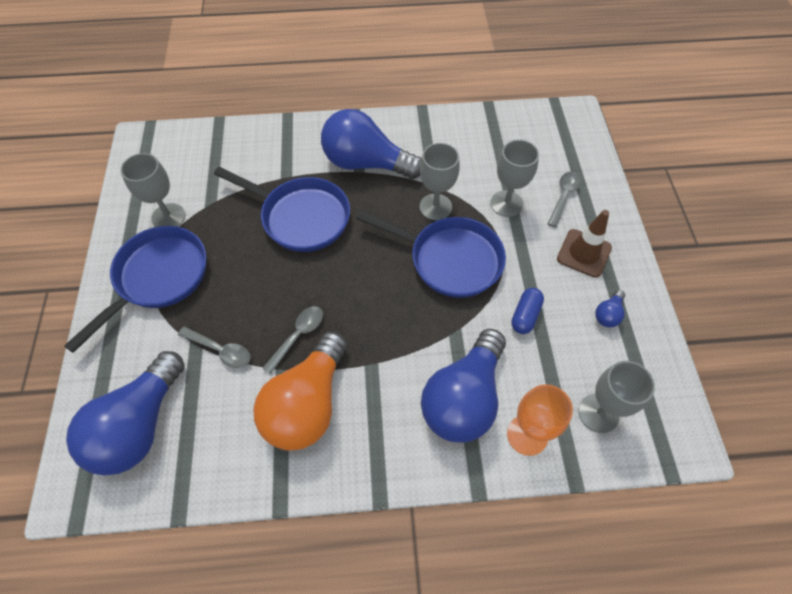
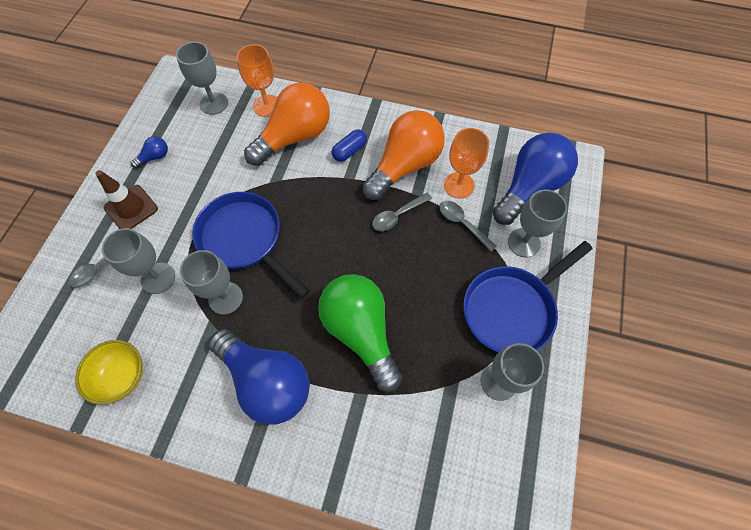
camera: 160 degrees left, 5 degrees up
blue pan [214,167,350,252] -> green light bulb [318,274,402,392]
blue light bulb [421,329,506,442] -> orange light bulb [244,82,330,166]
blue capsule [511,288,544,334] -> blue capsule moved to [332,129,367,162]
none -> yellow bowl [75,340,143,405]
none -> orange goblet [444,128,489,199]
none -> grey goblet [508,190,567,257]

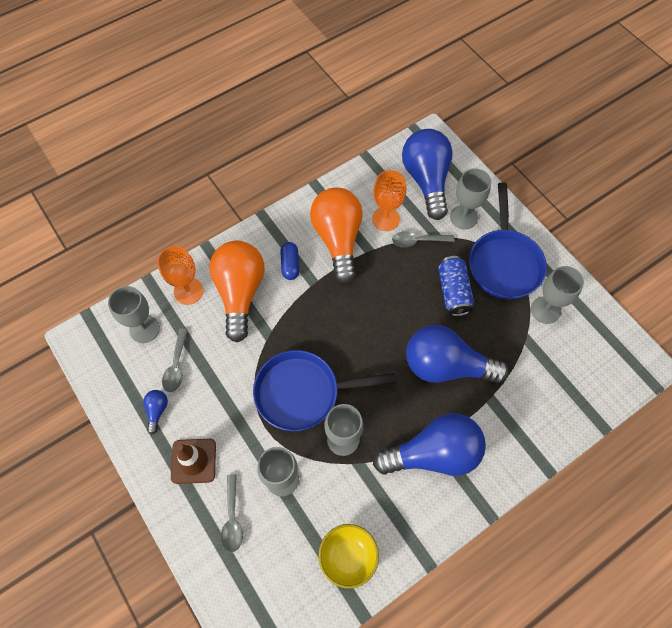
camera: 50 degrees left, 0 degrees up
green light bulb [318,274,402,392] -> blue light bulb [406,325,509,383]
grey spoon [372,192,432,231] -> grey spoon moved to [162,329,188,392]
none -> blue can [438,256,474,316]

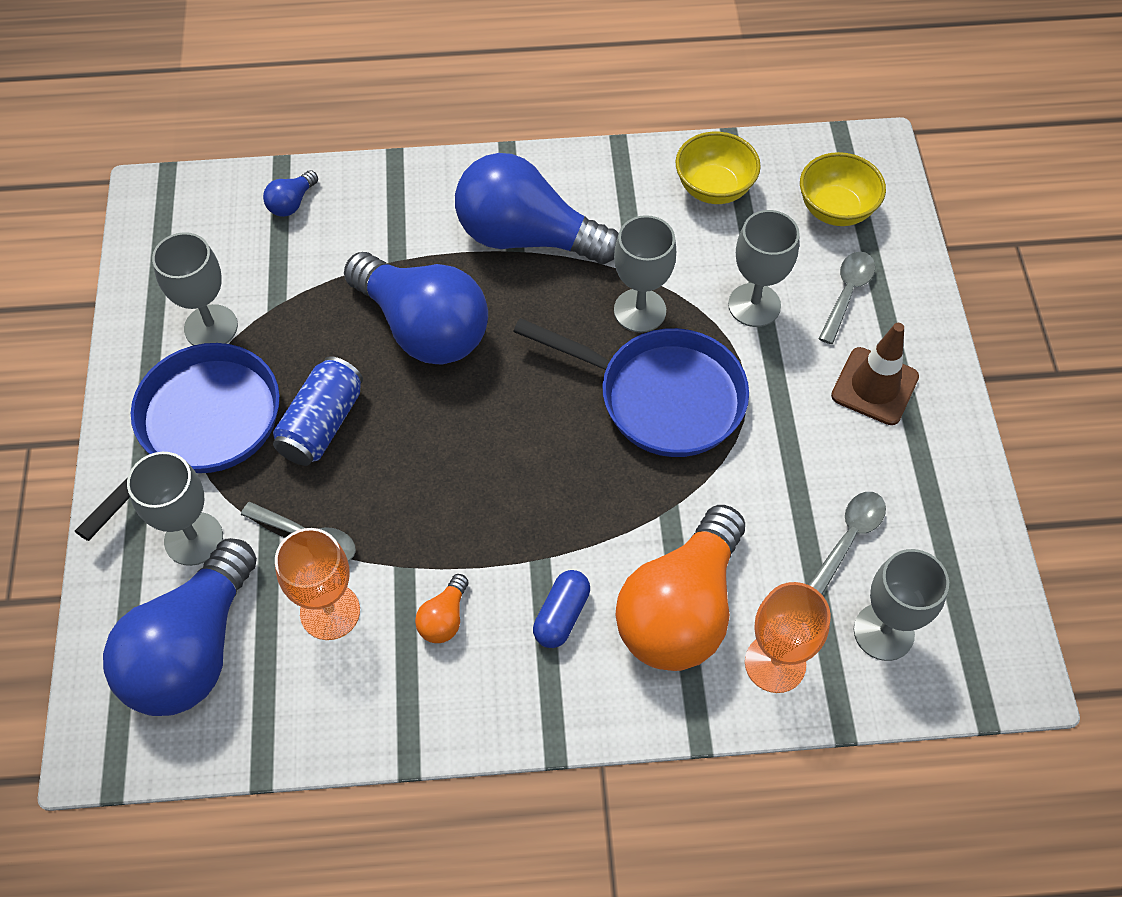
camera: 150 degrees left, 5 degrees down
blue light bulb [143,390,168,435] -> blue light bulb moved to [263,170,318,217]
orange light bulb [310,188,363,284] -> orange light bulb [415,574,468,643], size x0.41
none -> yellow bowl [800,152,886,226]

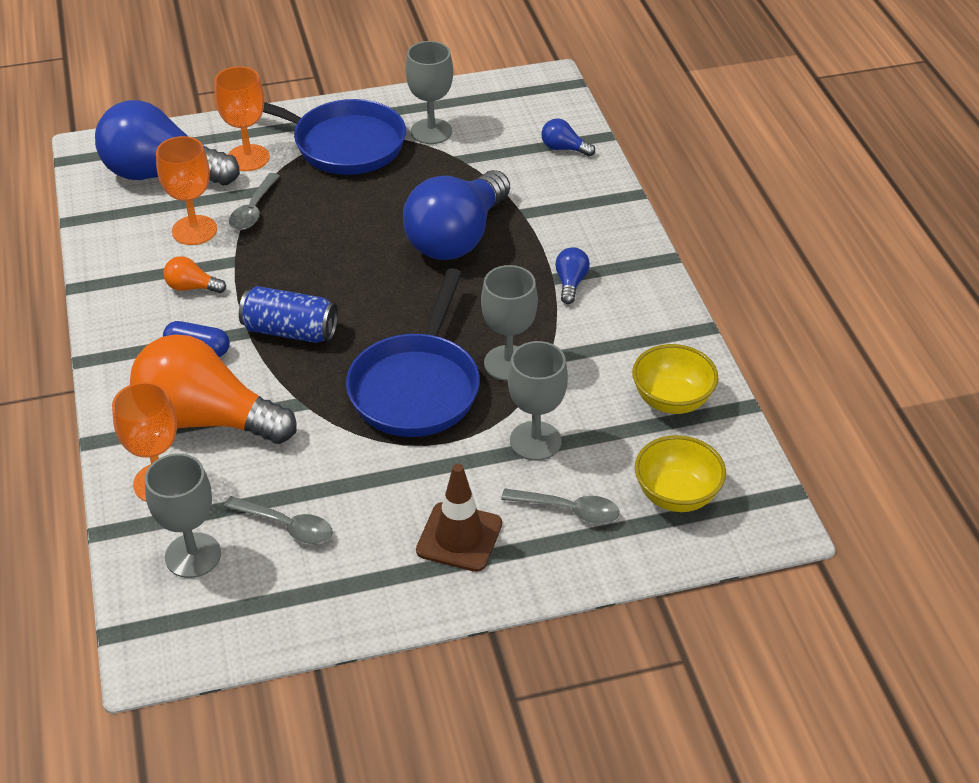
camera: 80 degrees right, 15 degrees down
grey goblet [127,452,223,566] -> orange goblet [214,66,270,171]
blue can [273,356,363,466] -> blue can moved to [239,286,338,343]
blue light bulb [455,153,618,264] -> blue light bulb [555,247,590,304], size x0.41

